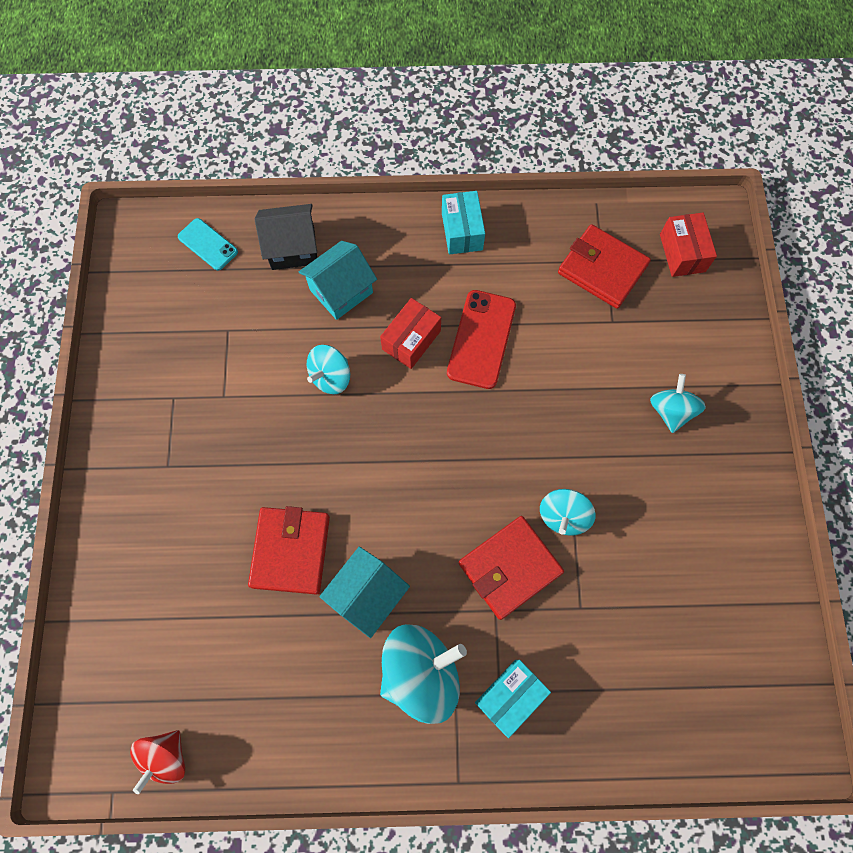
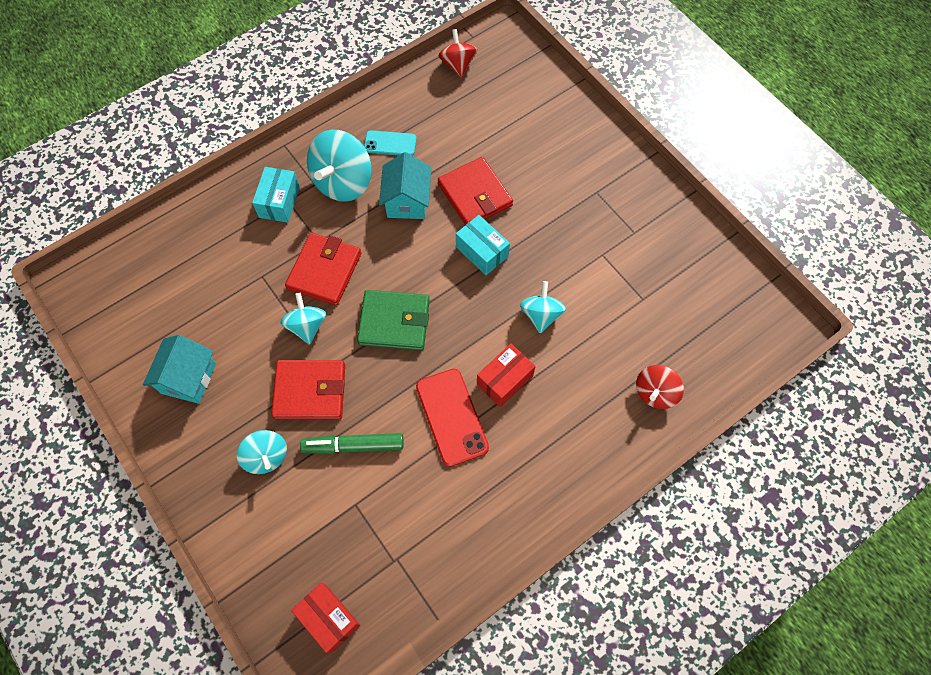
camera: 145 degrees right, 5 degrees down
turquoise phone [178,218,238,270] -> turquoise phone moved to [364,130,417,156]
black house [255,204,317,270] -> red spinning top [636,365,684,409]
turquoise house [299,241,377,320] -> turquoise house moved to [143,335,216,404]
red box [380,298,441,369] -> red box turned 45 degrees clockwise [477,344,536,407]
turquoise box [442,191,485,255] -> turquoise box moved to [456,215,510,275]
red wallet [558,224,651,309] -> red wallet moved to [271,360,345,419]
none -> green marker [300,433,404,454]
none -> green wallet [357,290,430,350]

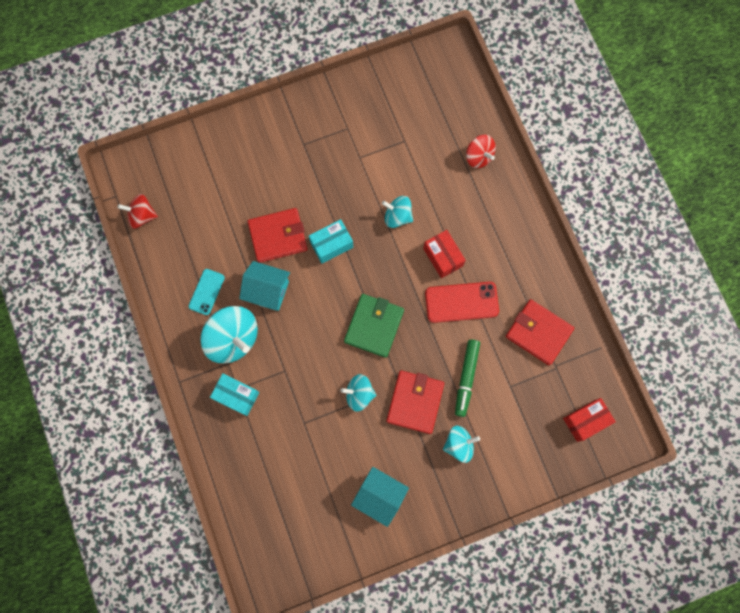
camera: 75 degrees left, 10 degrees up
red wallet [285,233,361,306] -> red wallet moved to [506,299,574,365]

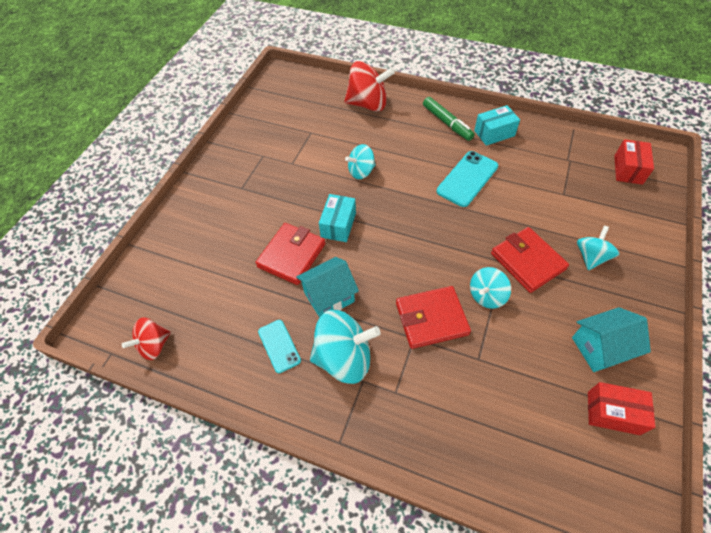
camera: 45 degrees left, 20 degrees down
turquoise box [210,373,259,416] -> turquoise box moved to [474,105,520,146]
green wallet [344,294,404,358] -> none
red box [423,230,466,278] -> red box moved to [588,382,655,435]
red phone [425,282,499,323] -> turquoise phone [437,151,498,207]
green marker [455,339,480,417] -> green marker moved to [423,97,475,141]
red spinning top [466,135,496,168] -> red spinning top [344,61,395,112], size x1.67
red wallet [506,299,574,365] -> red wallet moved to [396,286,471,349]

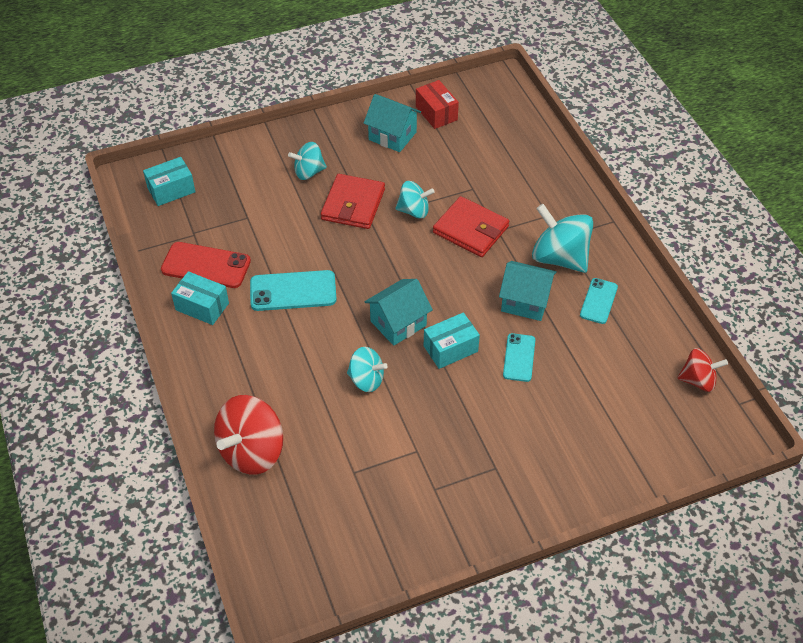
camera: 135 degrees left, 5 degrees down
red wallet [255,223,325,285] -> turquoise phone [503,333,535,382]
red spinning top [344,61,395,112] -> red spinning top turned 105 degrees counterclockwise [214,395,283,475]
green marker [423,97,475,141] -> none
red box [614,139,654,185] -> turquoise box [143,157,195,206]
none -> red phone [161,242,251,288]
none -> turquoise house [364,279,433,346]

